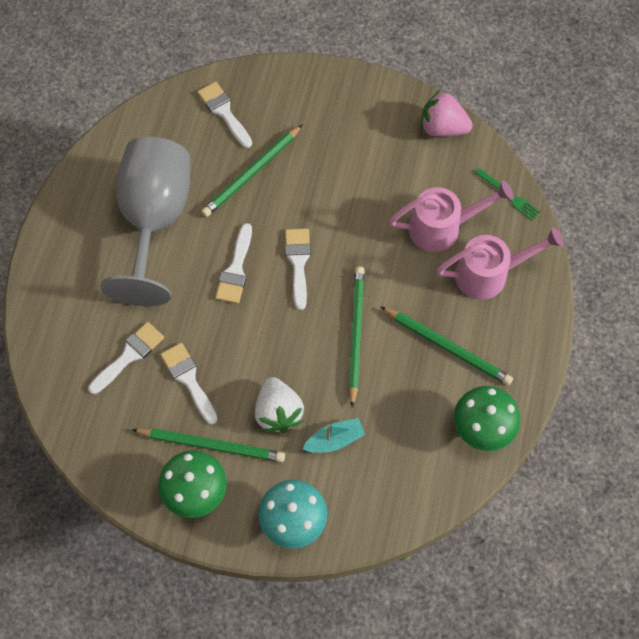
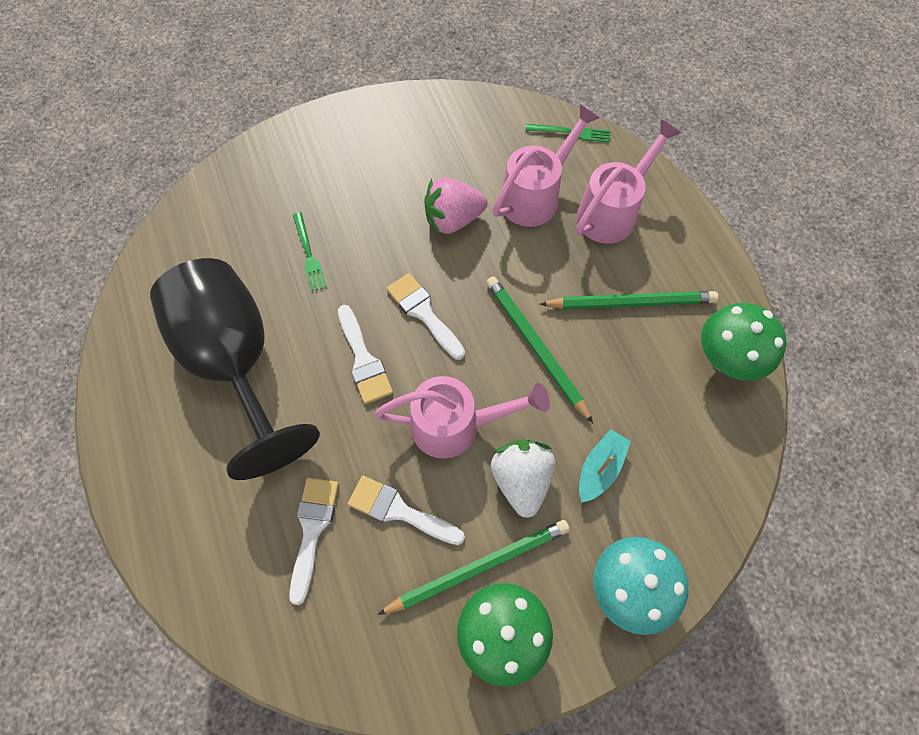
camera: 35 degrees left, 0 degrees up
grey goblet [100,137,190,306] -> black goblet [150,258,320,480]
white brush [198,82,252,148] -> none
green pencil [201,124,303,217] -> green fork [293,212,327,291]
white strawberry [255,377,304,433] -> white strawberry turned 135 degrees counterclockwise [491,439,556,518]
pink strawberry [421,90,473,137] -> pink strawberry moved to [424,177,487,234]
none -> pink watering can [375,376,550,459]

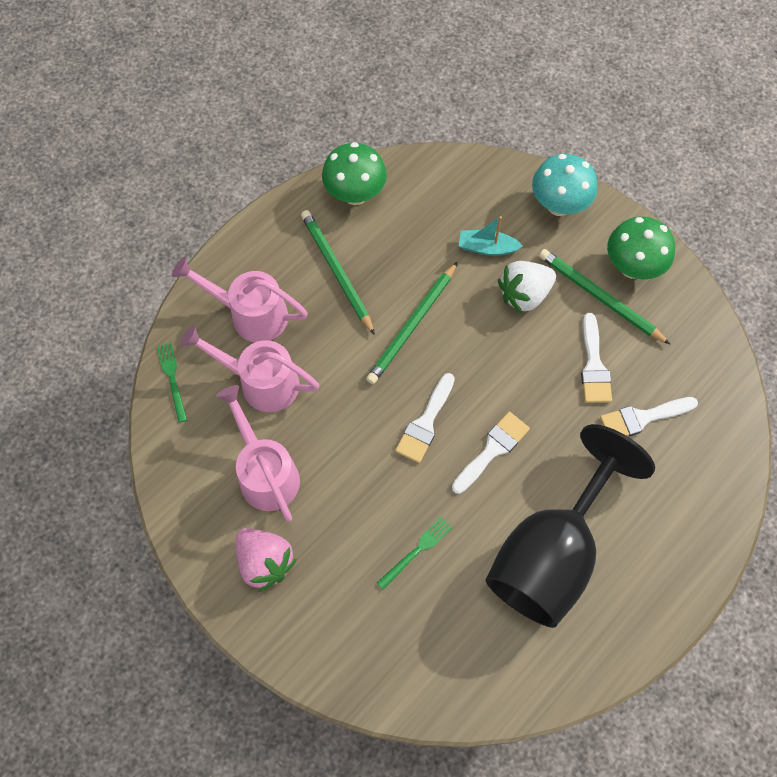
camera: 115 degrees left, 0 degrees up
pink watering can [375,376,550,459] -> pink watering can moved to [216,385,300,522]
pink strawberry [424,177,487,234] -> pink strawberry moved to [236,528,297,592]

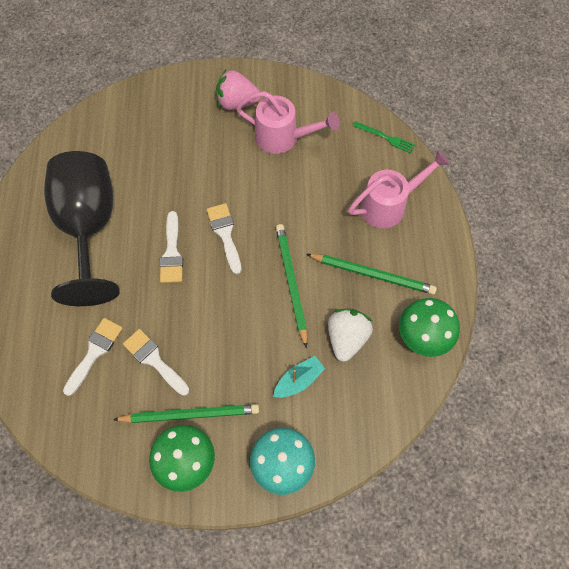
camera: 135 degrees right, 0 degrees up
pink watering can [180,325,320,412] -> none
green fork [377,517,453,590] -> none
white strawberry [498,261,556,314] -> white strawberry moved to [328,309,373,362]

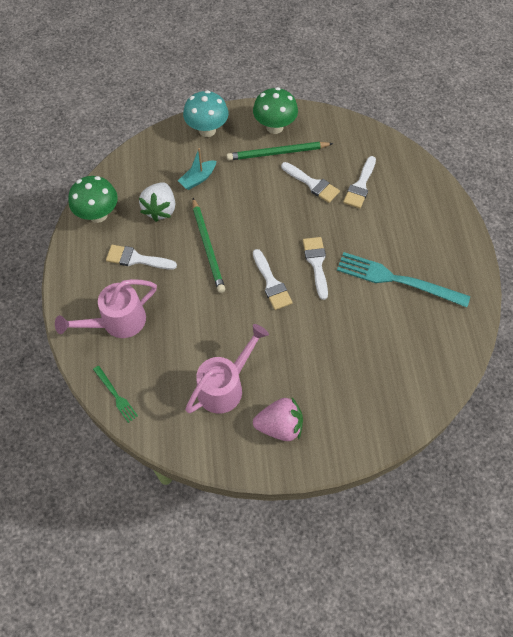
camera: 175 degrees right, 5 degrees down
black goblet [44,151,120,306] -> turquoise fork [337,252,470,307]
pink watering can [236,91,340,154] -> pink watering can turned 120 degrees clockwise [185,324,269,414]
green pencil [306,254,437,294] -> white brush [106,245,177,270]
green fork [353,121,415,153] -> green fork turned 150 degrees counterclockwise [93,366,138,423]

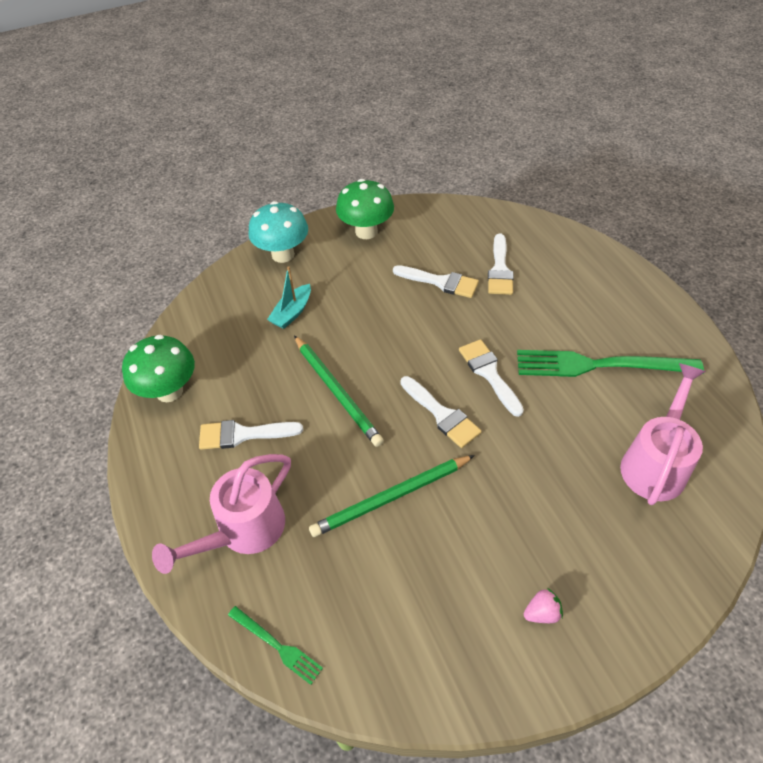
camera: 15 degrees left, 10 degrees down
white strawberry [139,182,175,222] -> none
pink watering can [185,324,269,414] -> pink watering can moved to [620,363,706,505]
green pencil [227,142,333,160] -> green pencil moved to [309,455,475,537]
pink strawberry [253,398,303,441] -> pink strawberry [524,588,563,623], size x0.50
turquoise fork [337,252,470,307] -> green fork [517,350,704,377]

